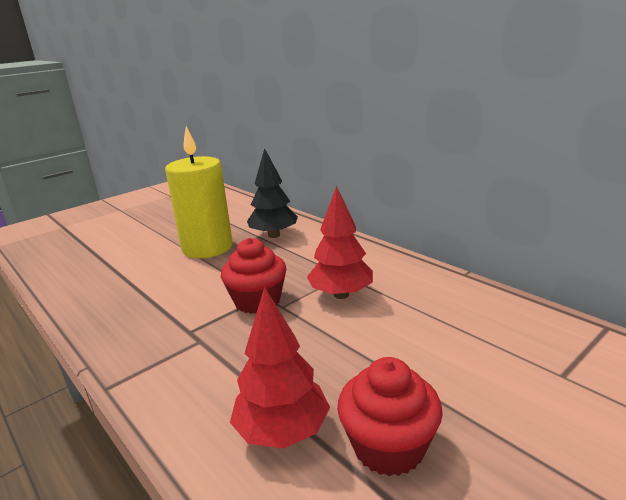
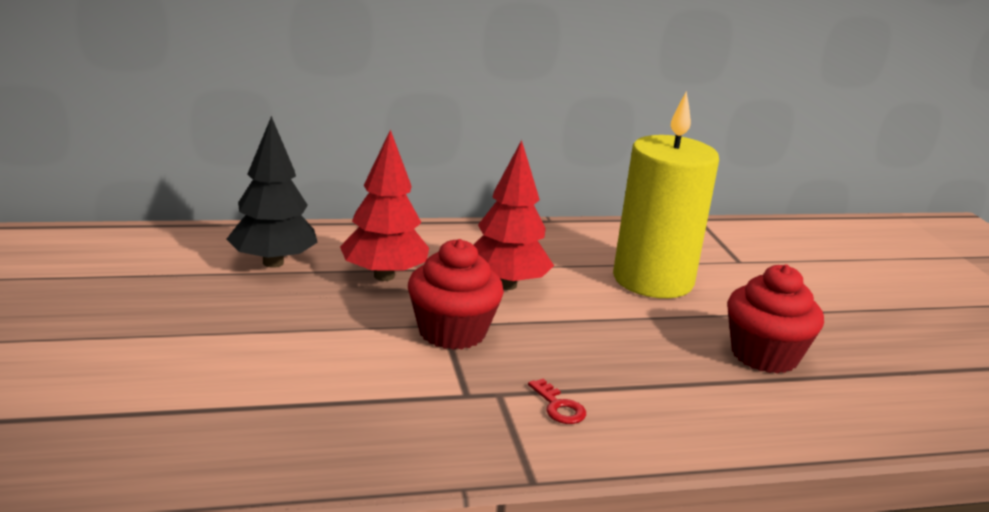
camera: 65 degrees left, 0 degrees up
yellow candle [165,126,233,258] -> yellow candle moved to [613,91,719,298]
red tree [230,287,330,449] -> red tree moved to [340,129,429,281]
none -> red key [528,379,586,424]

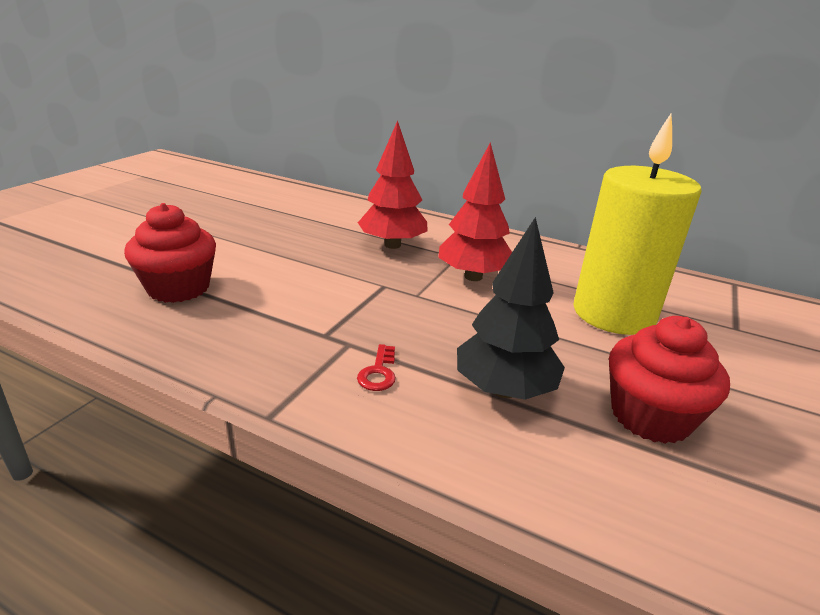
camera: 40 degrees right, 5 degrees up
black tree [226,116,318,268] -> black tree moved to [457,217,565,400]
red cupcake [408,239,504,350] -> red cupcake moved to [124,203,216,303]

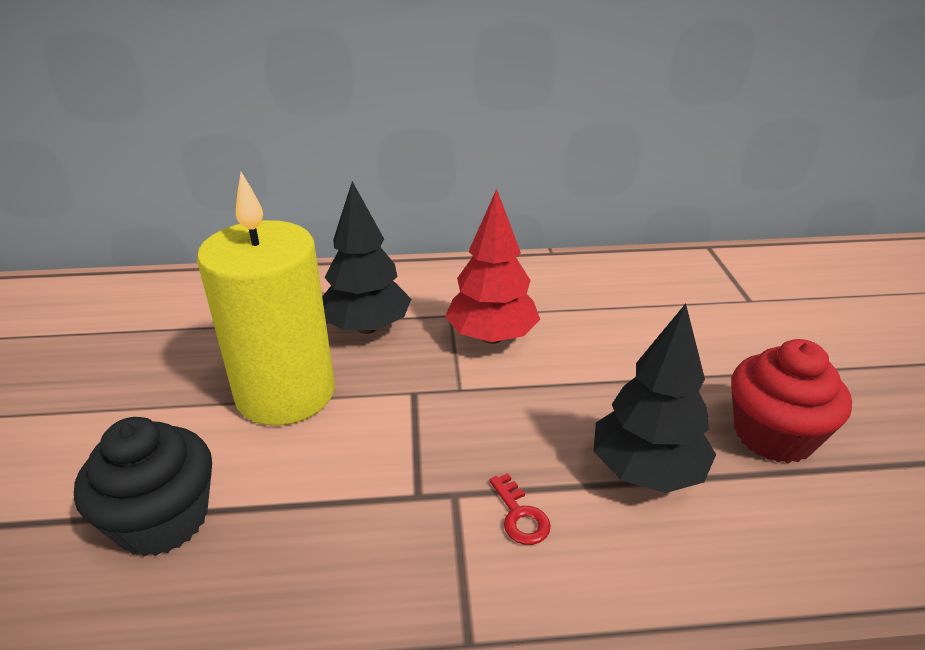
camera: 30 degrees left, 5 degrees up
red cupcake [124,203,216,303] -> black cupcake [74,417,212,557]
red tree [358,120,428,249] -> black tree [322,181,411,334]
yellow candle [573,114,702,335] -> yellow candle moved to [197,172,335,426]

